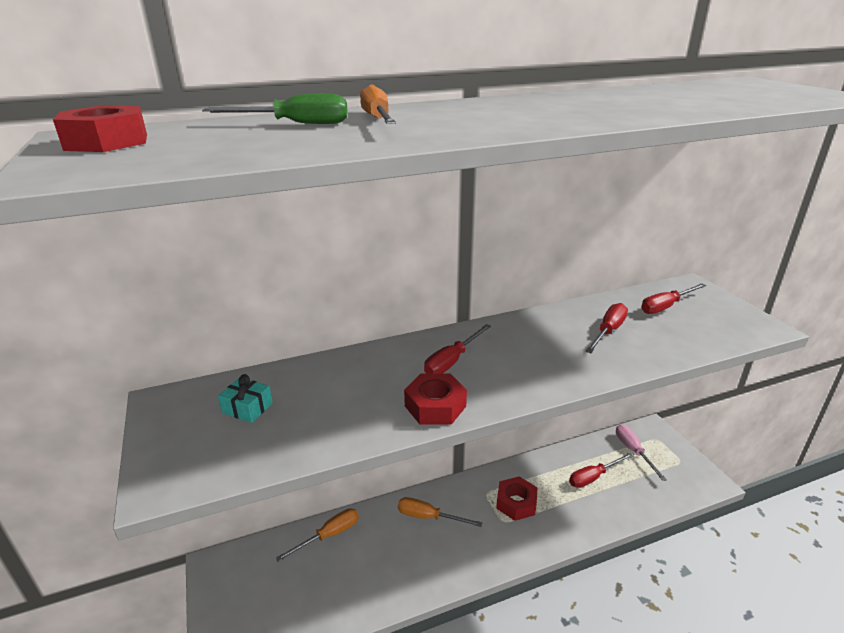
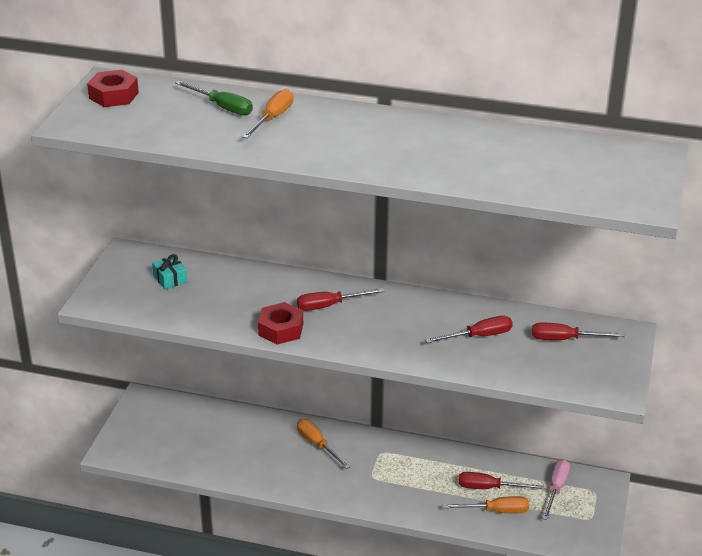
camera: 35 degrees right, 5 degrees up
orange screwdriver [276,508,359,562] -> orange screwdriver moved to [443,496,529,513]
red nut [496,477,538,521] -> none

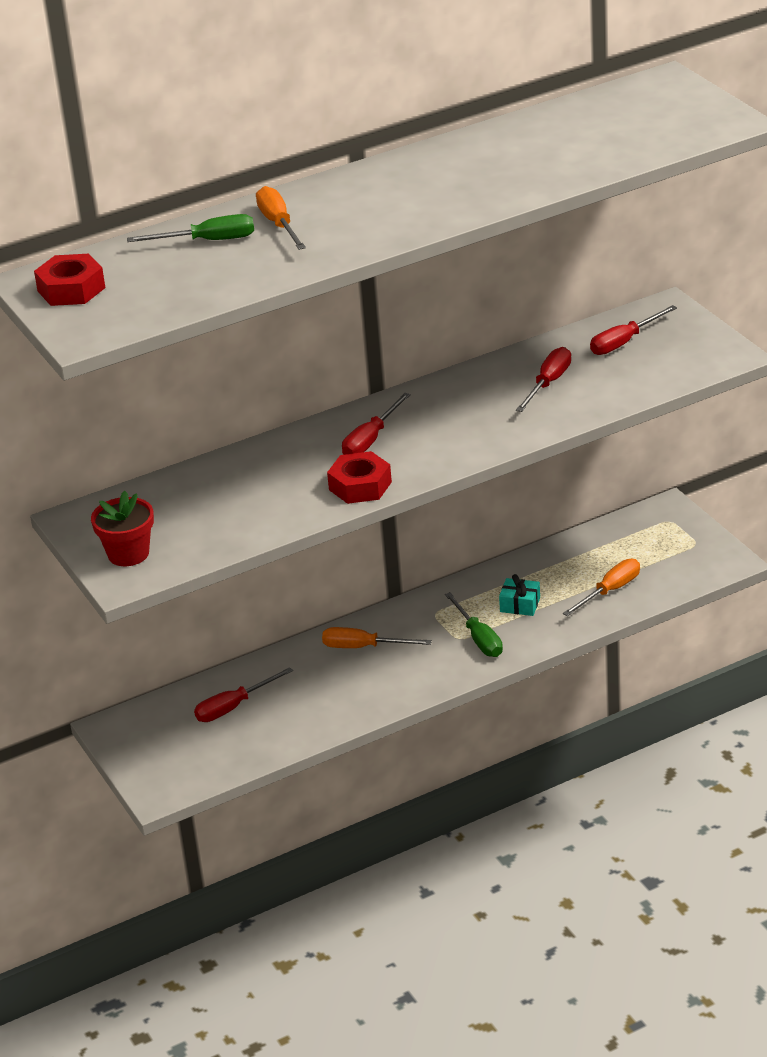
camera: 40 degrees left, 0 degrees up
turquoise gift [152,254,187,289] -> turquoise gift moved to [499,574,540,616]
red screwdriver [459,472,544,489] -> red screwdriver moved to [194,667,293,722]
pink screwdriver [542,459,570,520] -> none
none -> red flower pot [91,491,154,566]
none -> green screwdriver [445,592,503,657]

